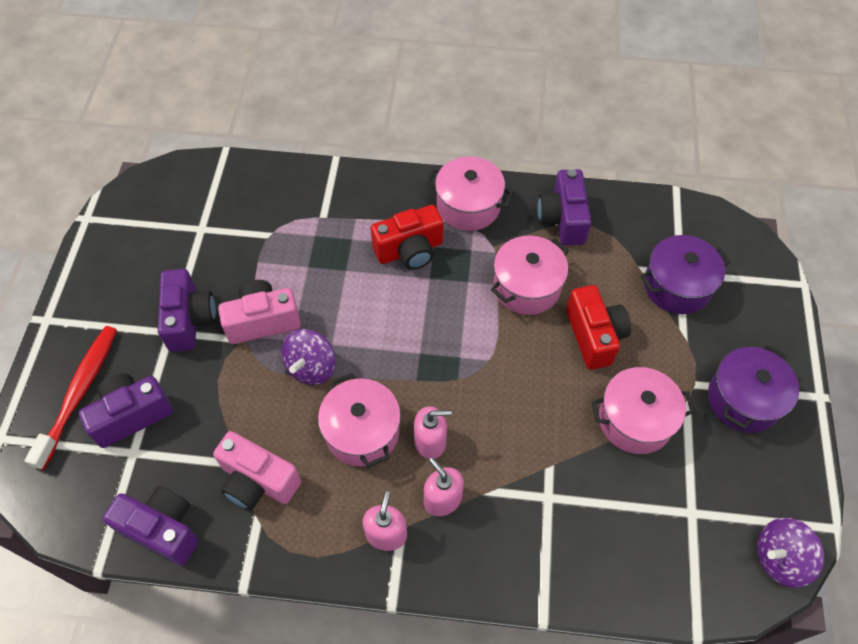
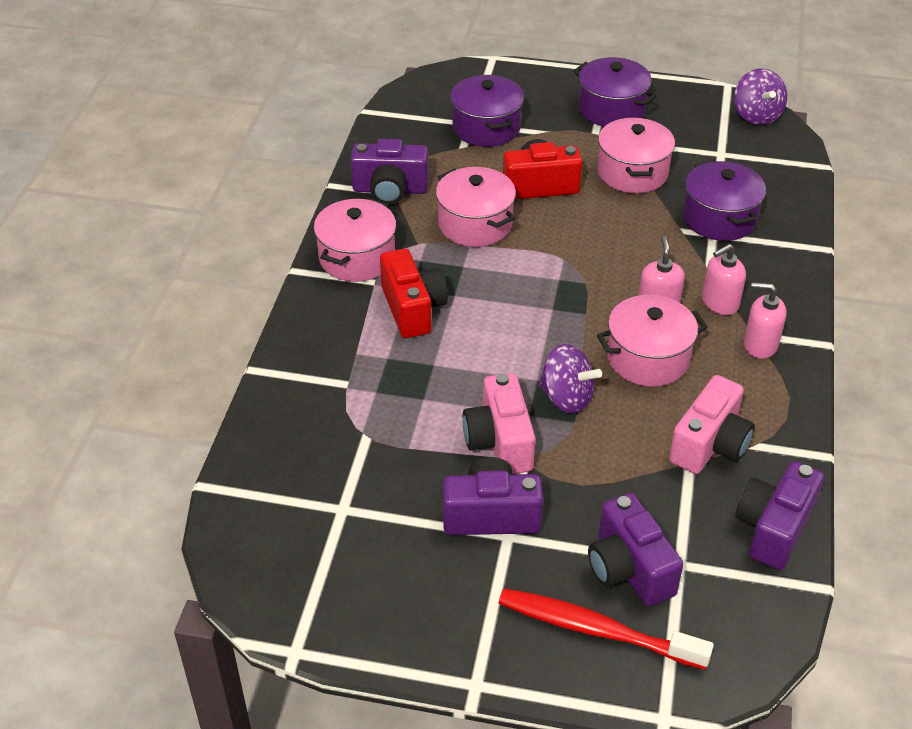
camera: 85 degrees left, 15 degrees down
none -> purple pot [683,160,766,241]

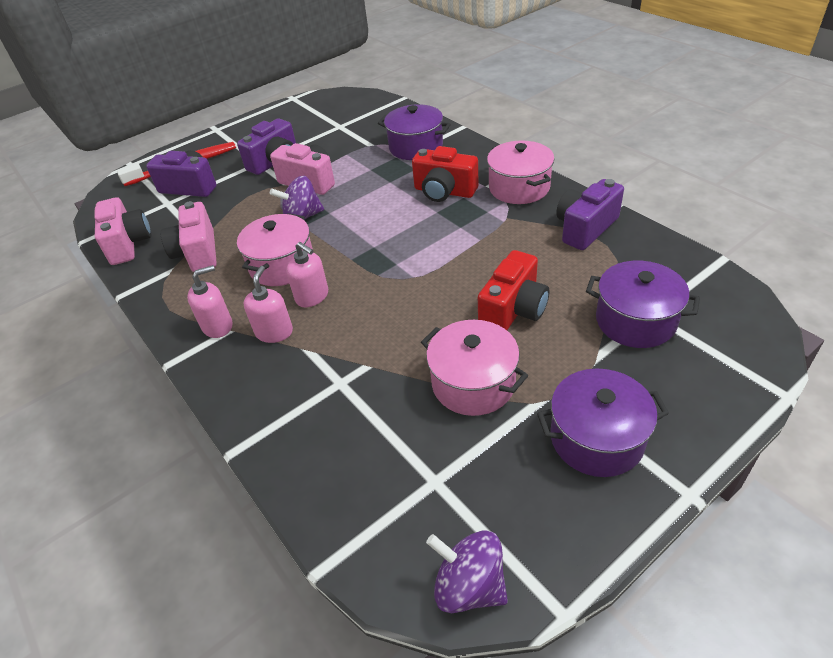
camera: 135 degrees right, 0 degrees up
pink pot [436,167,516,247] -> none
purple pot [683,160,766,241] -> purple pot moved to [378,104,451,160]
purple camera [736,461,824,570] -> pink camera [94,197,151,265]

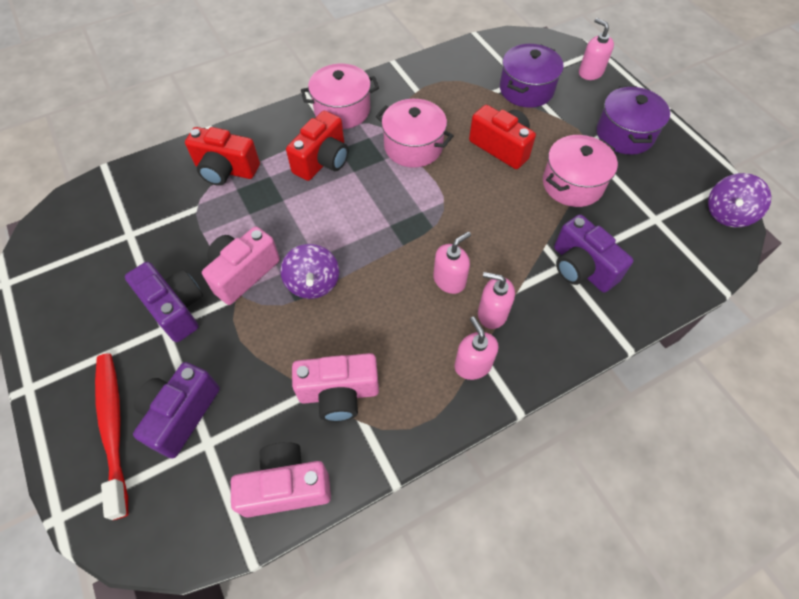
camera: 85 degrees left, 15 degrees up
pink pot [237,213,314,286] -> pink pot moved to [376,99,454,168]
purple pot [378,104,451,160] -> red camera [185,127,260,186]
purple camera [556,179,624,250] -> purple camera moved to [554,214,634,293]
none -> pink soap dispenser [579,18,614,80]

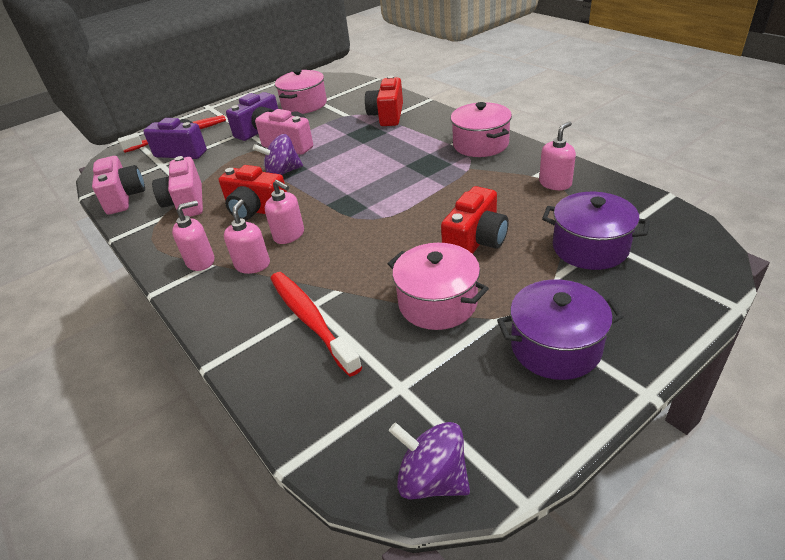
camera: 85 degrees right, 20 degrees down
red camera [286,111,348,181] -> red camera moved to [219,165,287,221]
pink pot [376,99,454,168] -> pink pot moved to [275,69,327,114]
purple camera [554,214,634,293] -> red toothbrush [270,272,362,377]
pink soap dispenser [579,18,614,80] -> pink soap dispenser moved to [539,121,576,190]

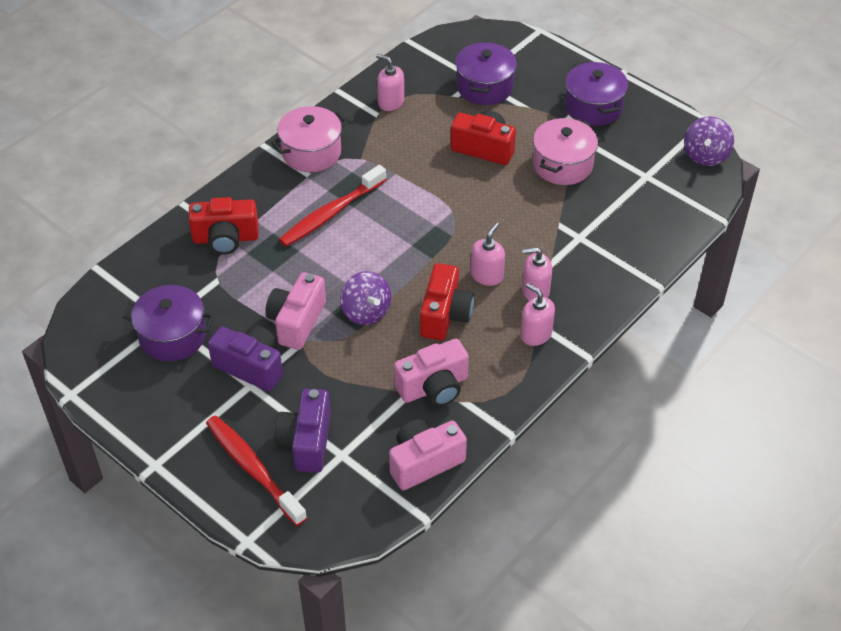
camera: 105 degrees left, 10 degrees up
red toothbrush [270,272,362,377] -> red toothbrush moved to [279,165,387,247]
pink pot [275,69,327,114] -> purple pot [123,285,214,361]

